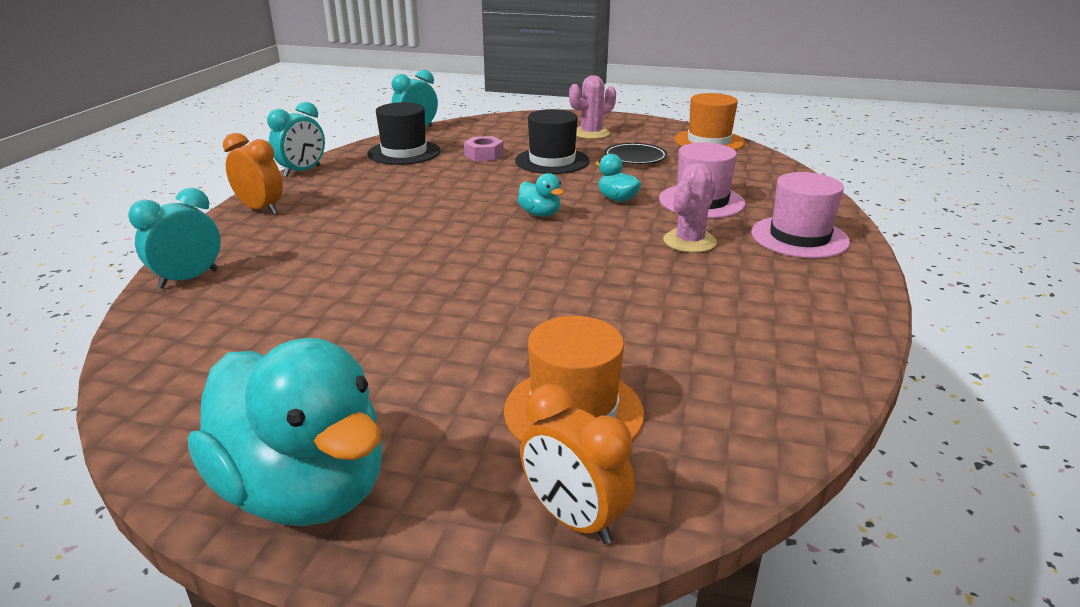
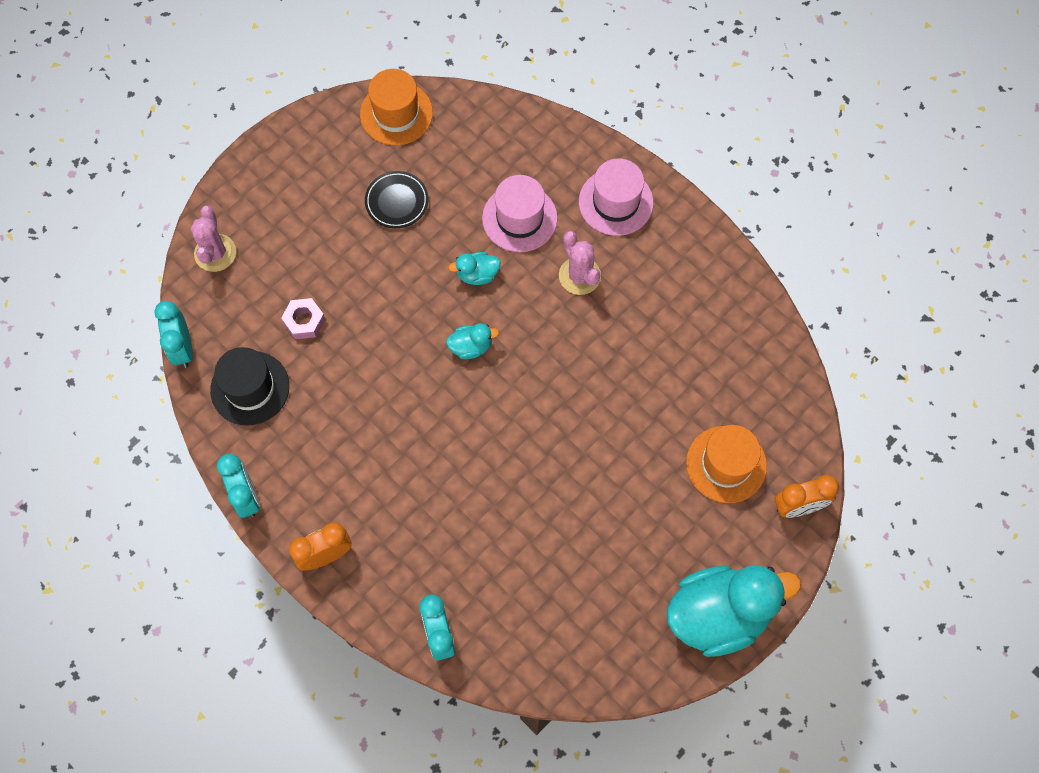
camera: 60 degrees left, 40 degrees up
black hat [515,109,590,174] -> none
pink cactus [569,75,616,139] -> pink cactus moved to [191,206,236,272]

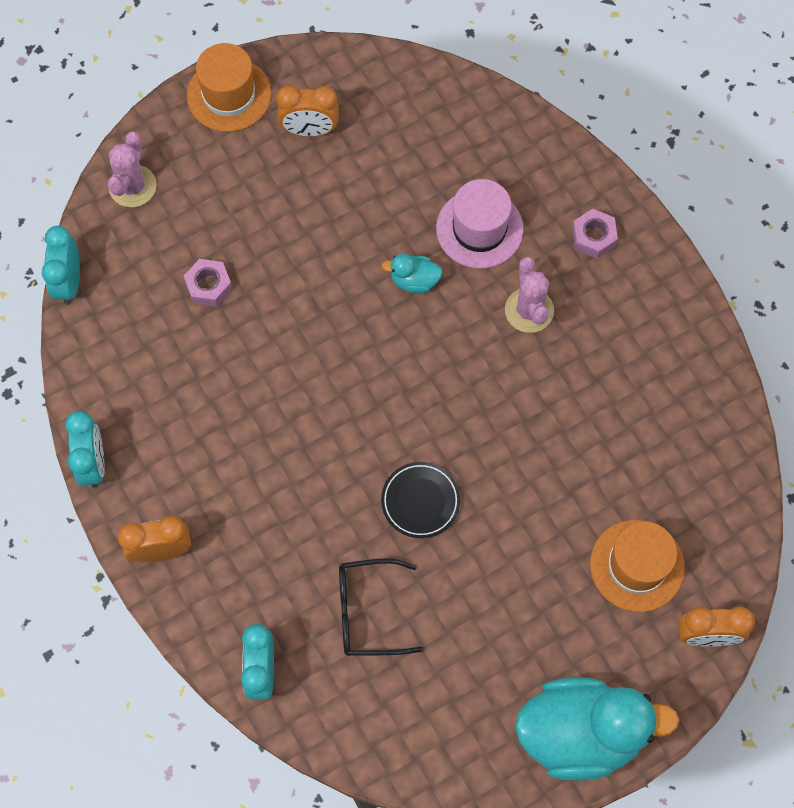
camera: 15 degrees right, 0 degrees up
black hat [210,347,289,426] -> none
orange hat [360,69,433,145] -> orange hat moved to [187,43,271,132]
black plate [365,171,428,228] -> black plate moved to [381,462,460,538]
turquoise duck [446,323,499,359] -> none
pink hat [579,159,654,236] -> pink nut [572,209,618,258]
none -> orange clock [276,85,339,137]
none -> black glasses [339,558,423,656]

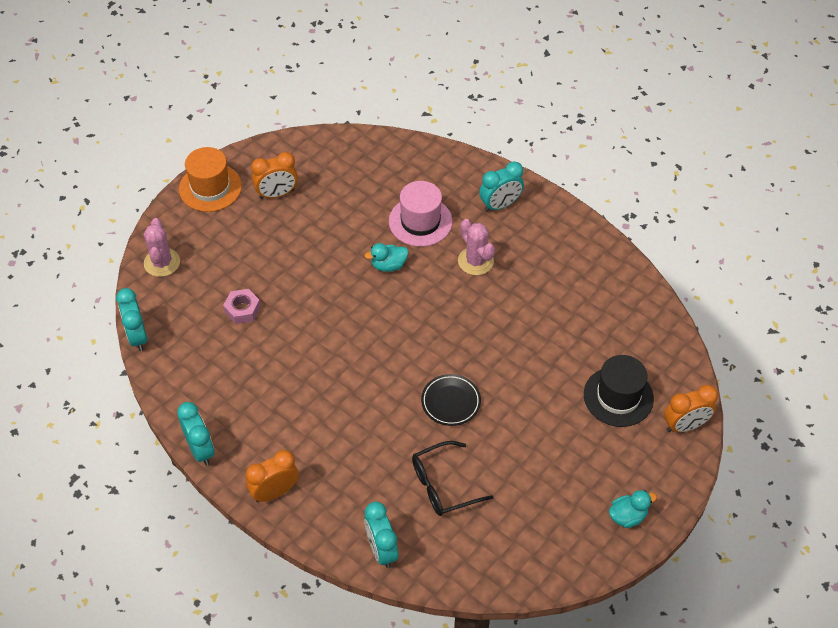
camera: 20 degrees left, 15 degrees down
turquoise duck [515,677,680,781] -> turquoise duck [609,490,657,528], size x0.43
pink nut [572,209,618,258] -> turquoise clock [479,161,524,212]
orange hat [590,520,685,612] -> black hat [584,355,654,427]

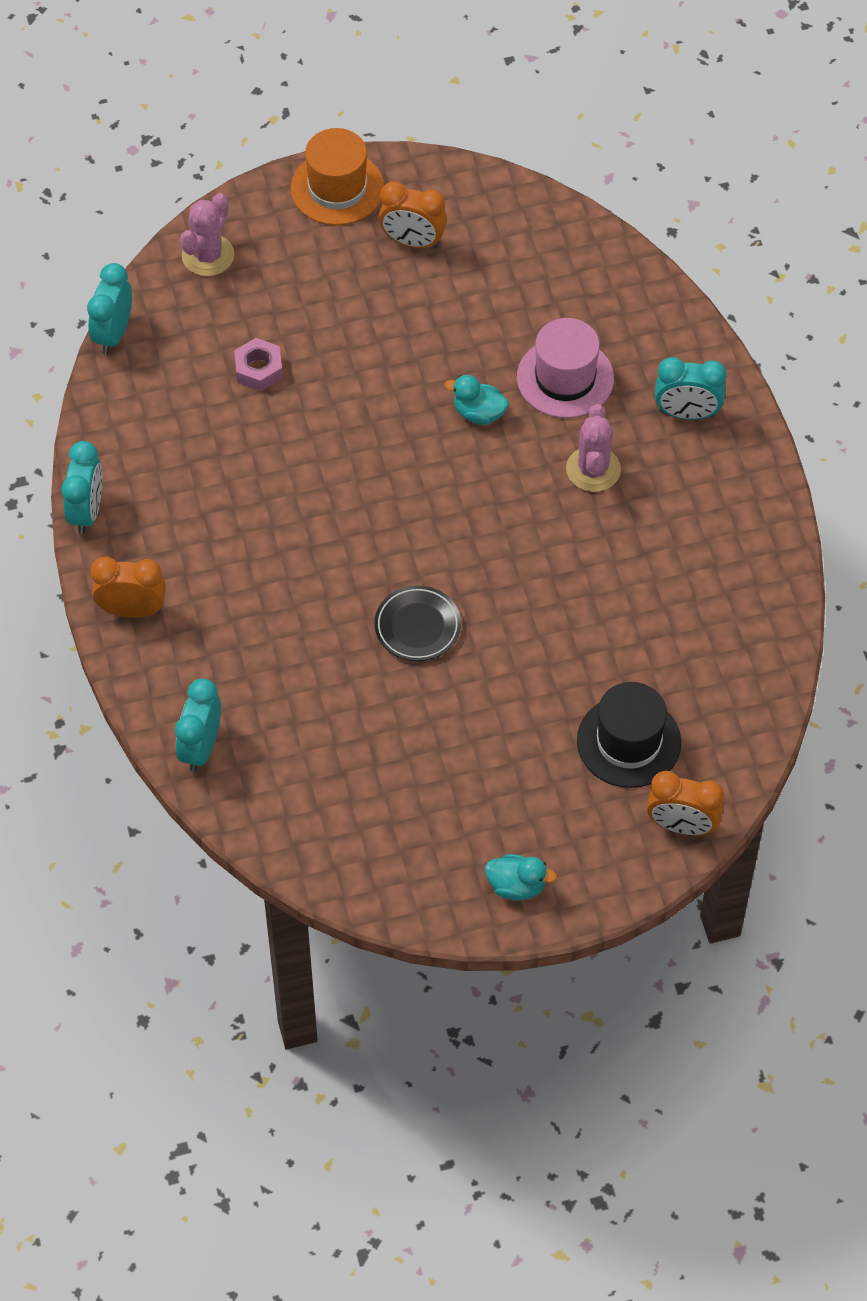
camera: 35 degrees right, 5 degrees up
black glasses [412,441,493,516] -> none

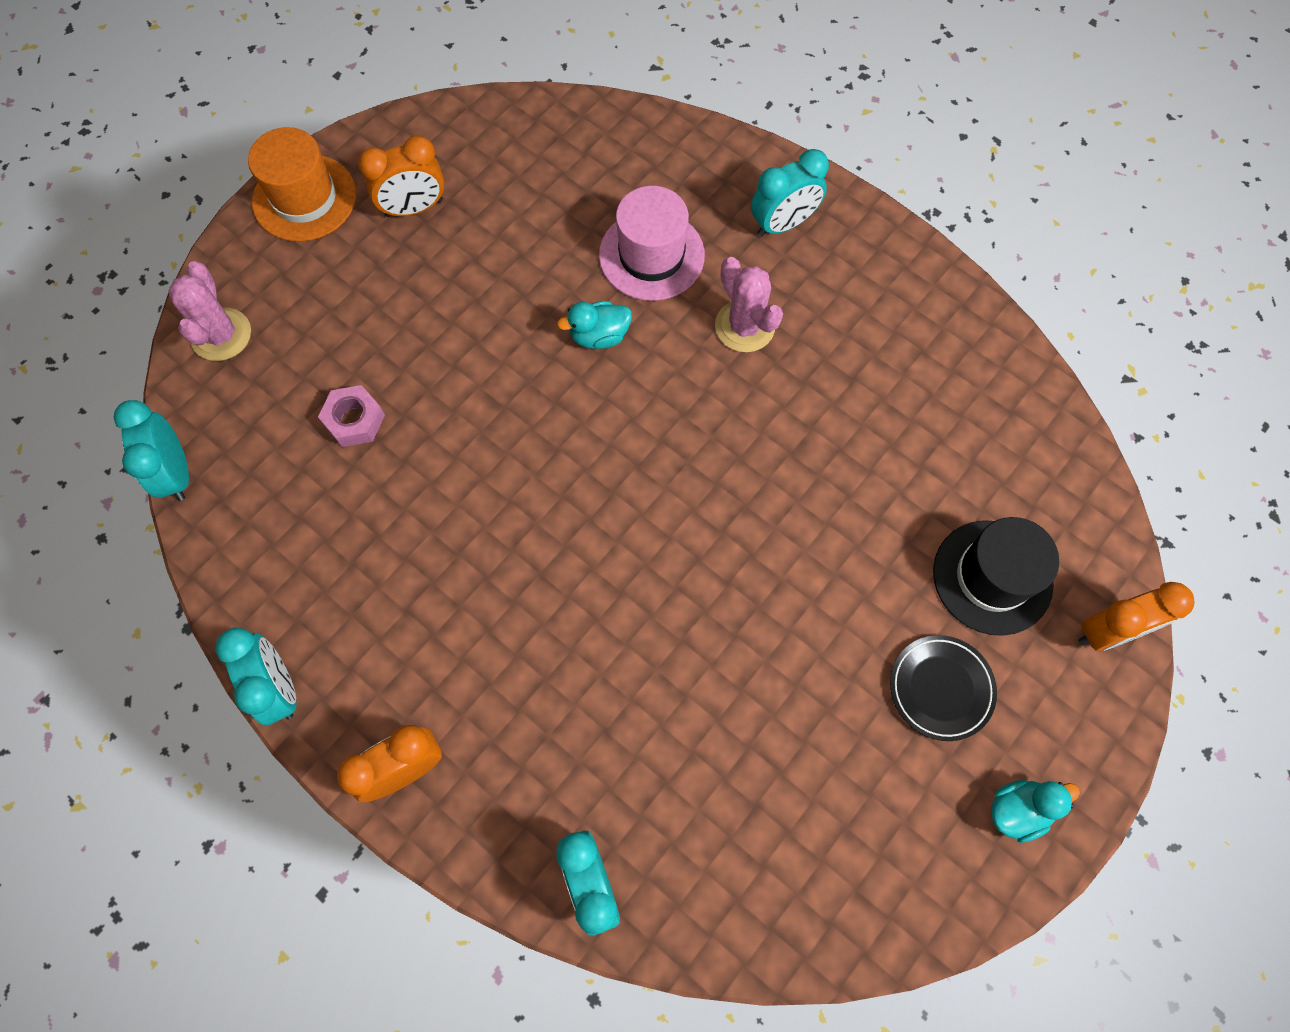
camera: 35 degrees left, 10 degrees up
black plate [374,586,461,661] -> black plate moved to [890,635,997,741]

